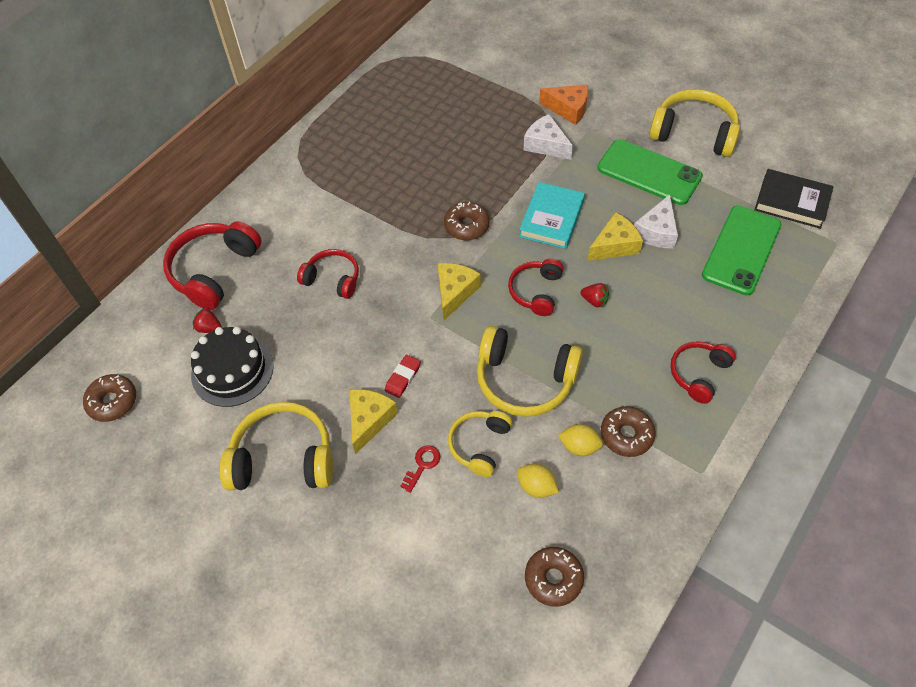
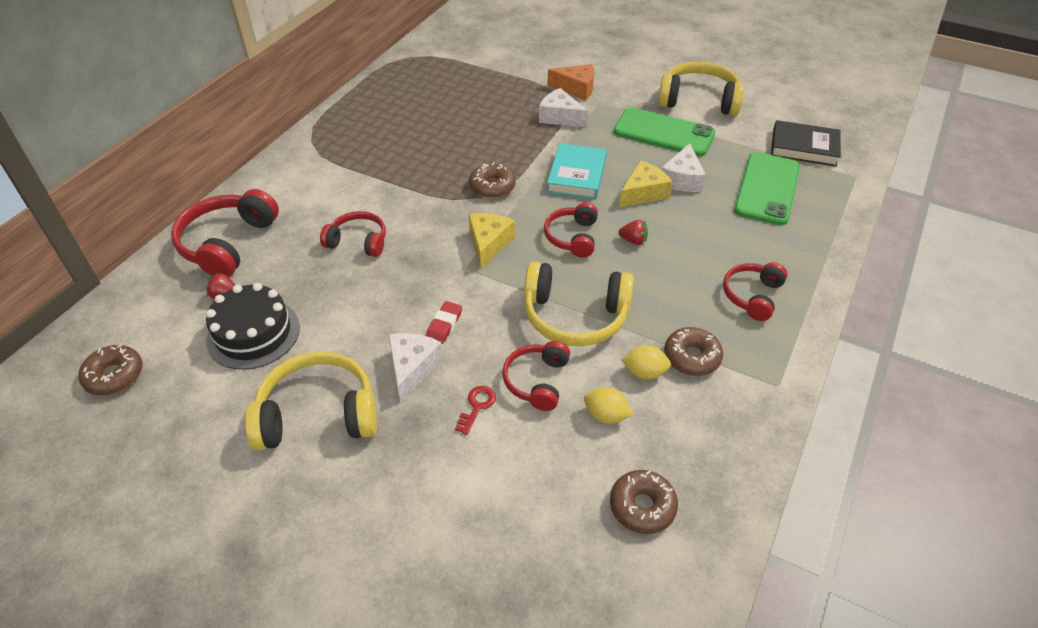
camera: 10 degrees left, 10 degrees down
yellow cheese [350,389,398,454] -> white cheese [388,333,443,403]
yellow headphones [448,411,512,477] -> red headphones [502,341,570,411]

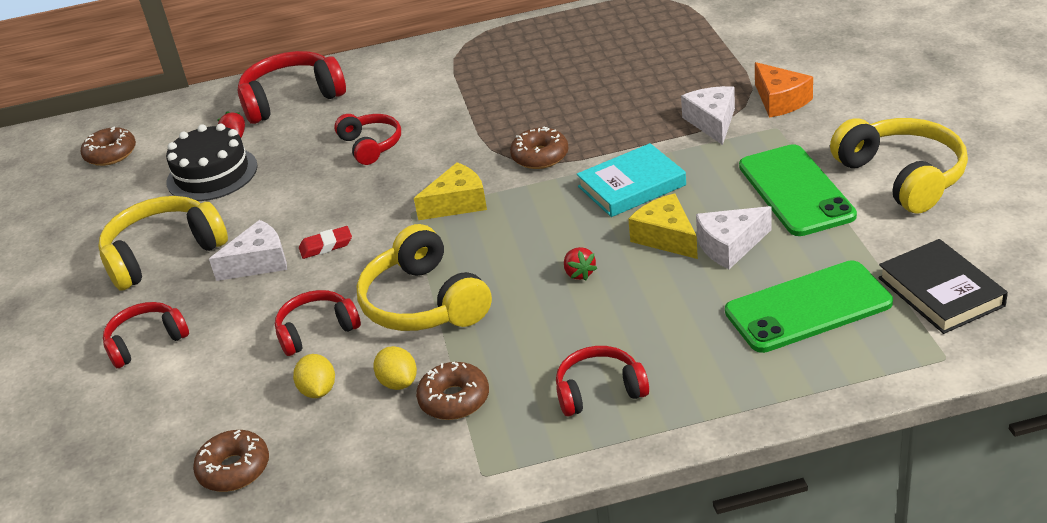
camera: 55 degrees right, 10 degrees down
yellow headphones [245,351,377,451] -> yellow headphones turned 75 degrees counterclockwise [98,196,228,291]
red key [455,386,496,435] -> none
red headphones [544,202,598,258] -> red headphones moved to [103,302,189,368]
yellow cheese [619,160,673,208] -> yellow cheese turned 135 degrees counterclockwise [628,193,698,259]

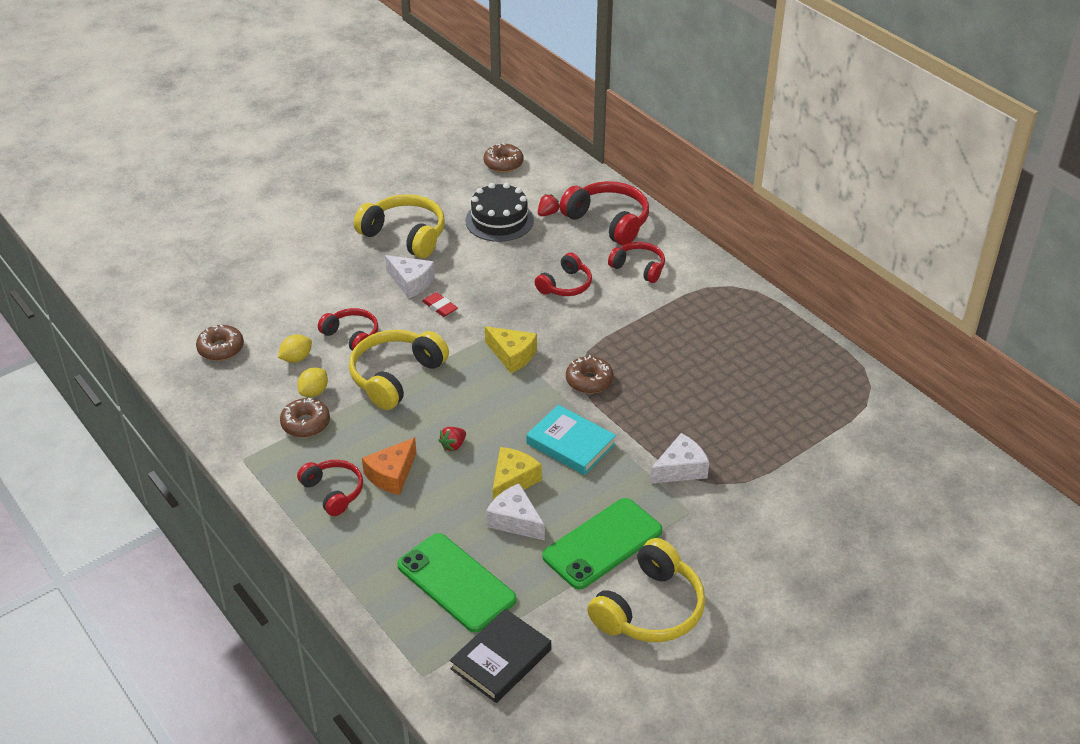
camera: 60 degrees right, 5 degrees up
red headphones [103,302,189,368] -> red headphones moved to [608,242,665,283]
orange cheese [755,62,813,118] -> orange cheese moved to [362,437,416,495]

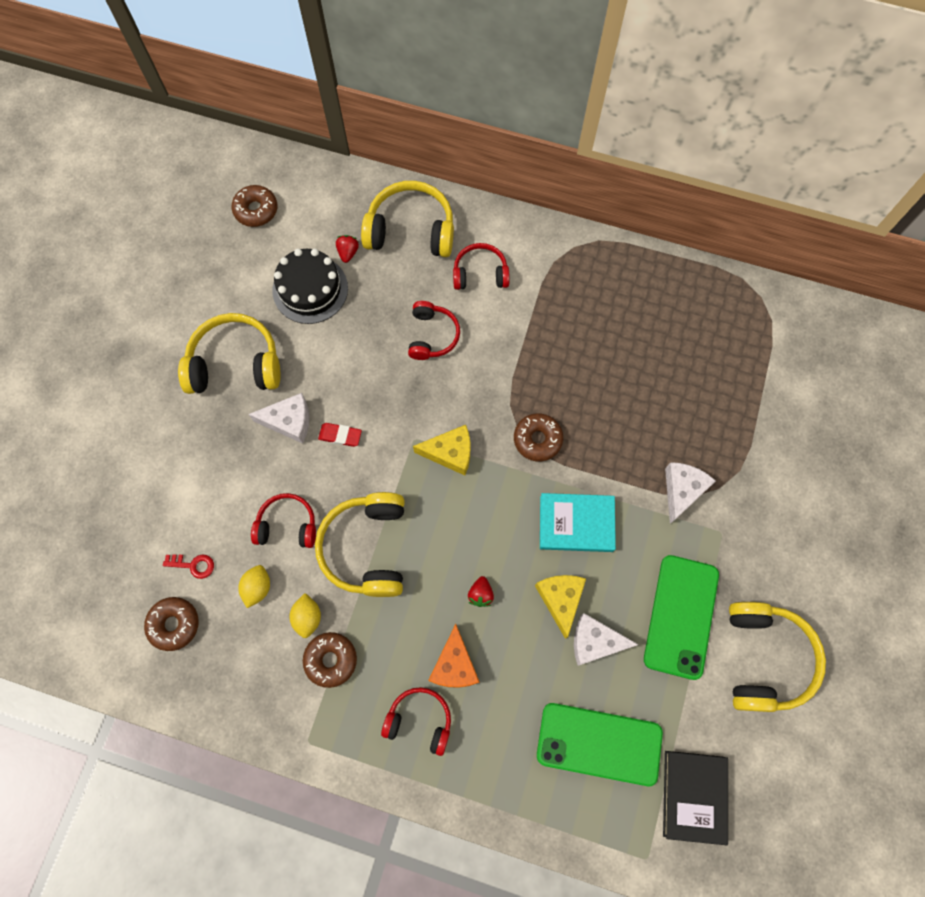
camera: 35 degrees left, 30 degrees up
red headphones [559,181,649,246] -> yellow headphones [361,181,454,257]
none -> red key [163,554,214,579]

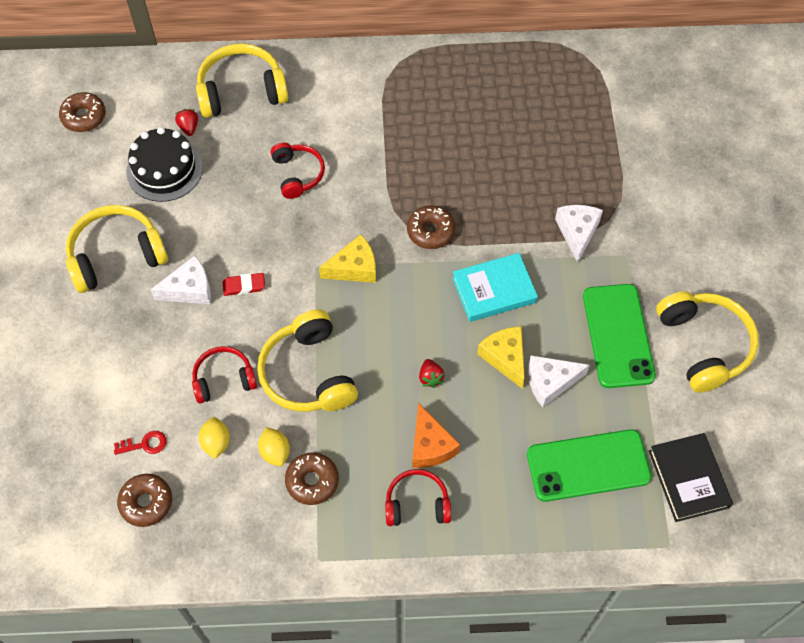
camera: 20 degrees left, 10 degrees down
red headphones [453,243,510,290] -> none

